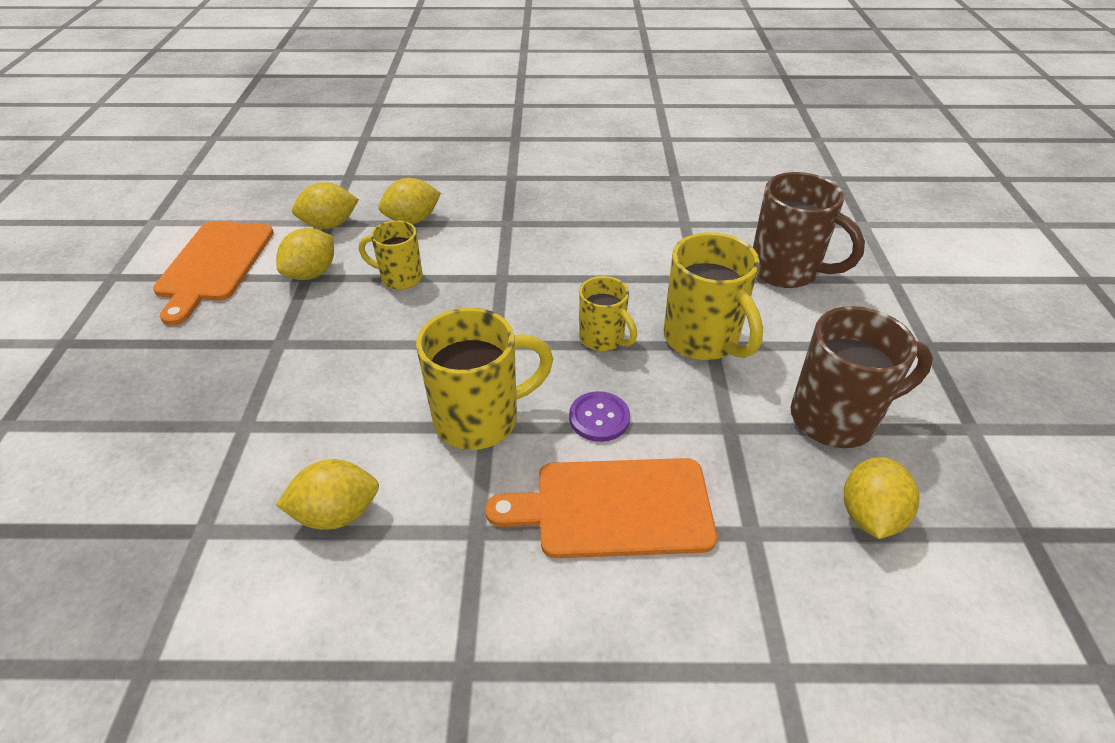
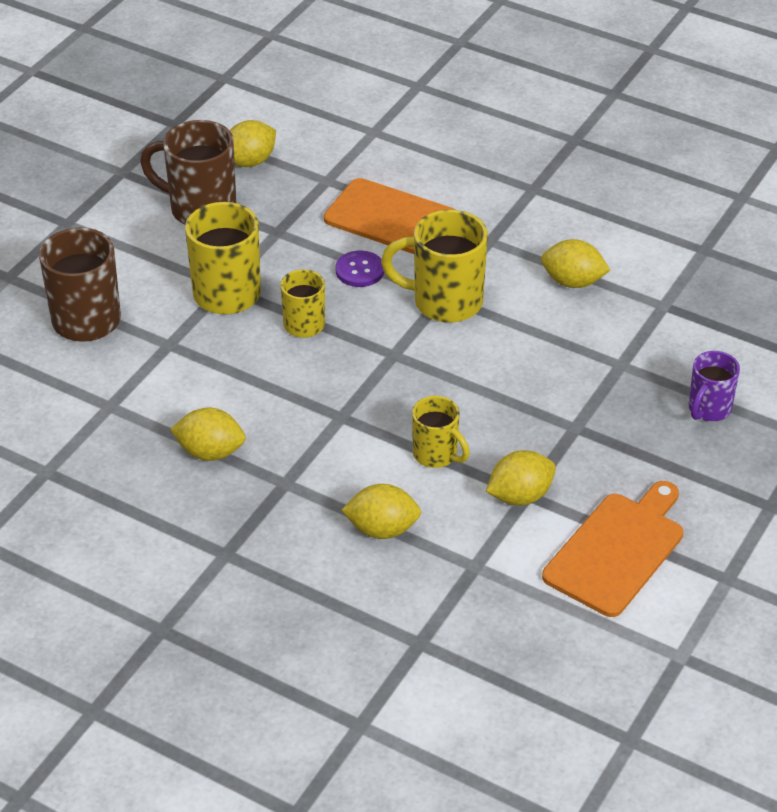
camera: 150 degrees left, 0 degrees up
yellow lemon [292,182,359,229] -> yellow lemon moved to [170,408,246,461]
none -> purple mug [689,351,740,421]

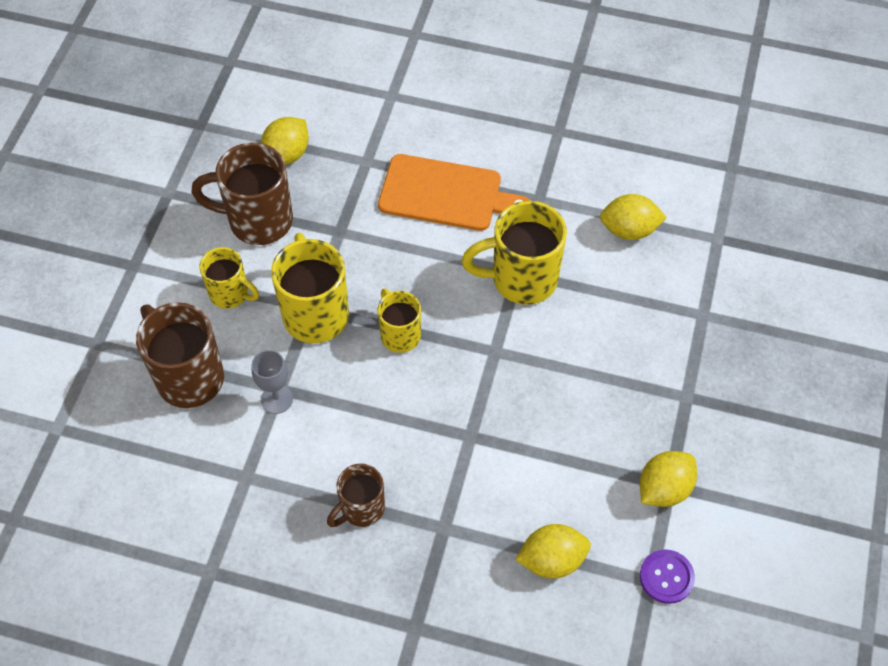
camera: 15 degrees left, 15 degrees up
yellow lemon [170,408,246,461] -> brown mug [327,463,385,527]
purple button [335,250,384,287] -> purple button moved to [640,549,695,604]
yellow mug [412,396,470,468] -> yellow mug moved to [199,247,259,309]
orange cutting board [542,481,684,617] -> none
purple mug [689,351,740,421] -> none
none -> grey goblet [252,350,293,414]

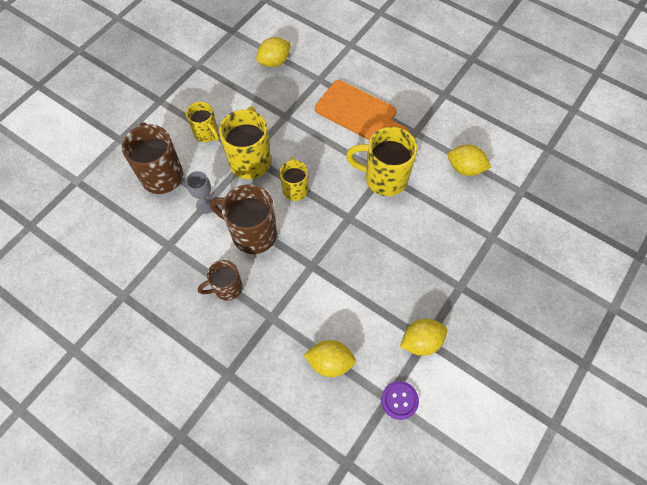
camera: 20 degrees right, 5 degrees up
brown mug [191,142,293,245] -> brown mug moved to [210,184,277,254]

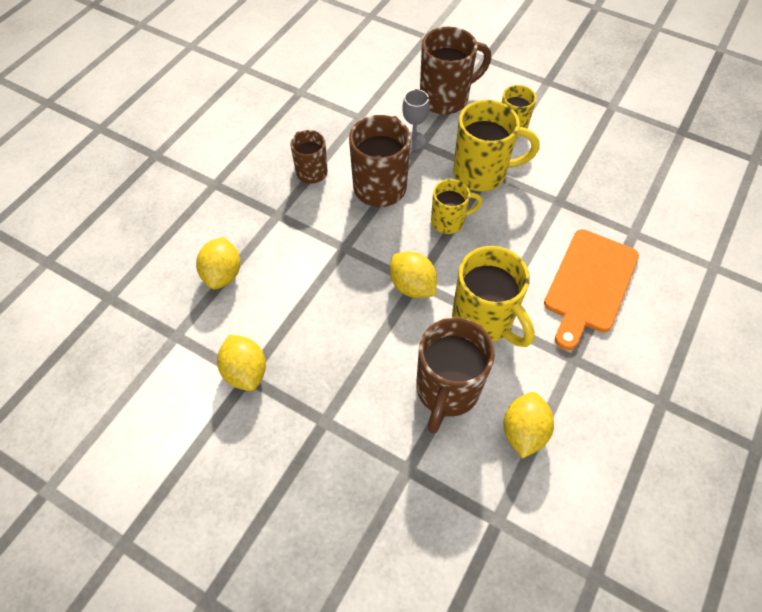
camera: 85 degrees right, 5 degrees down
yellow lemon [256,37,291,67] -> yellow lemon moved to [390,252,437,298]
yellow mug [346,127,418,196] -> yellow mug turned 135 degrees clockwise [452,246,535,347]
purple button [381,381,419,420] -> none
none -> brown mug [416,317,495,434]

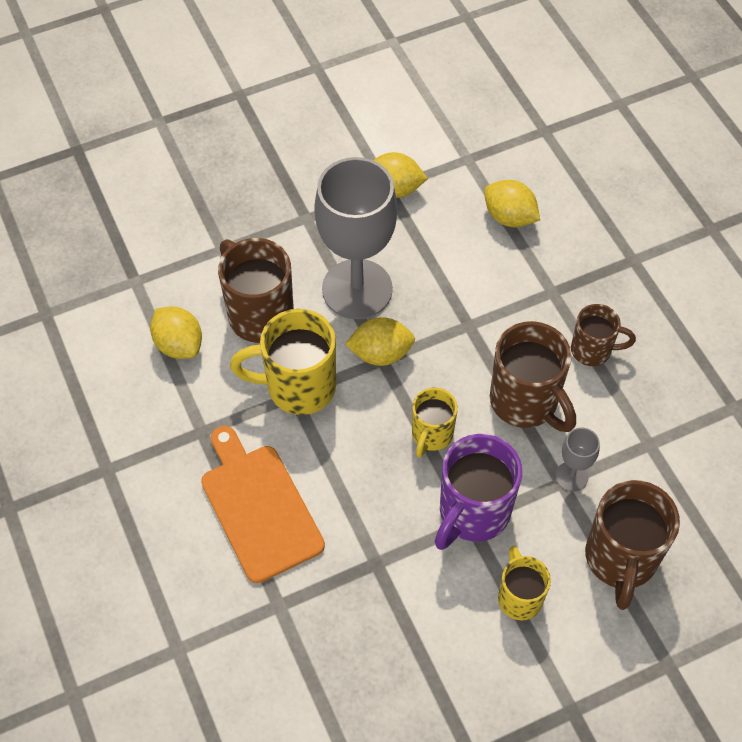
camera: 125 degrees right, 0 degrees up
yellow mug [453,100,539,191] -> purple mug [435,434,522,550]
none -> grey goblet [314,157,397,319]

